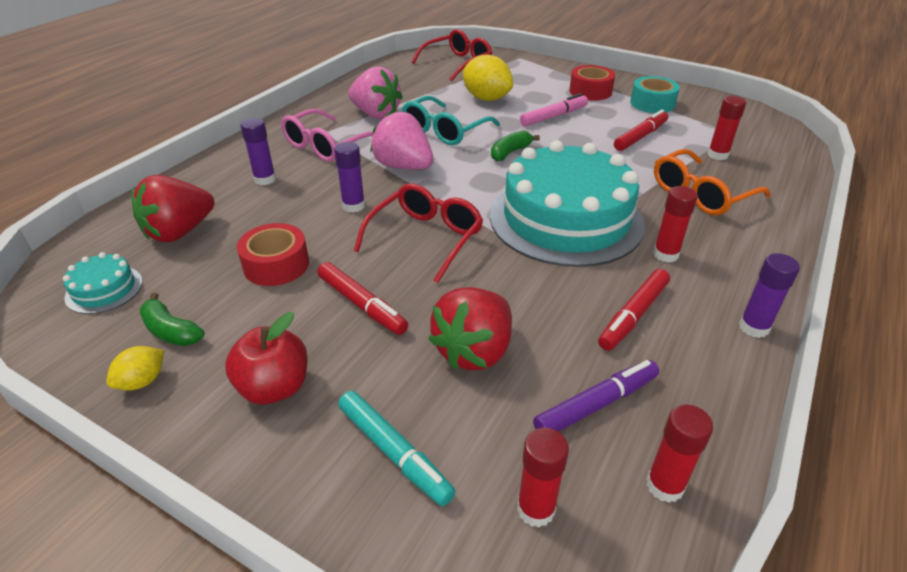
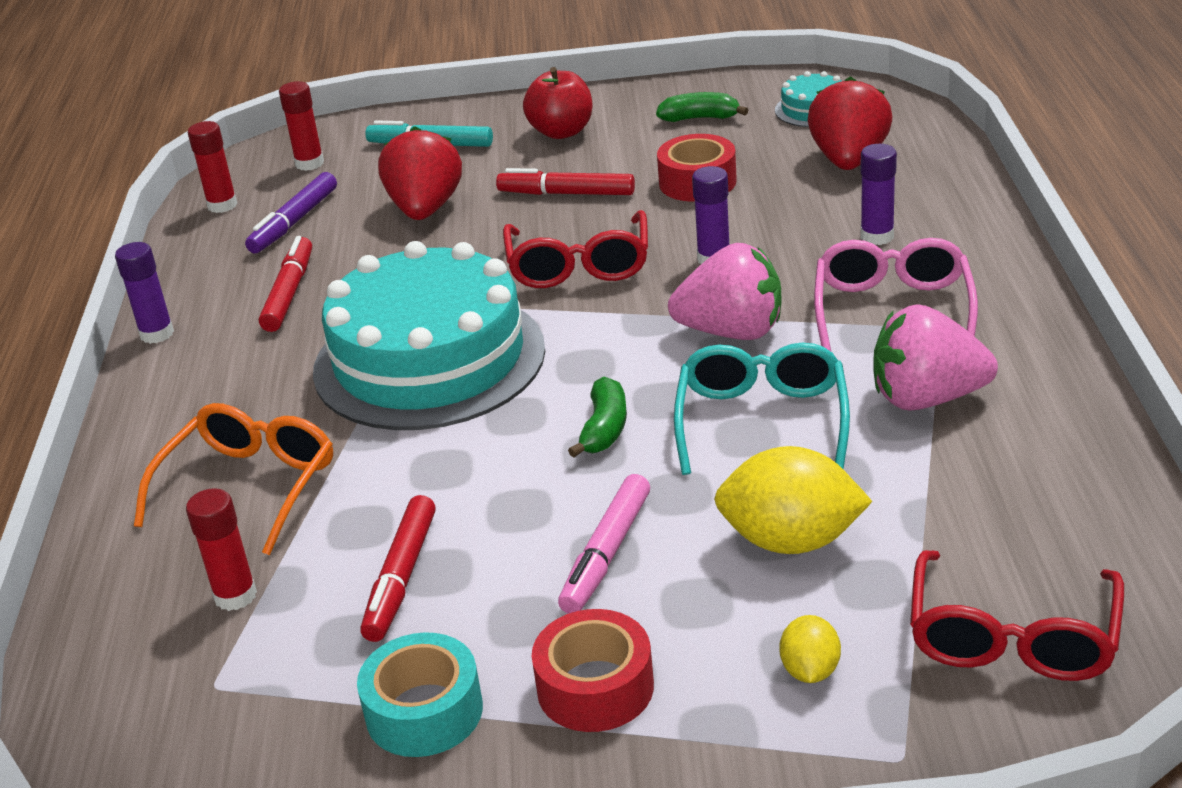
camera: 150 degrees right, 5 degrees down
yellow lemon [106,346,164,390] -> yellow lemon moved to [779,615,841,683]
red glue stick [653,186,698,263] -> none

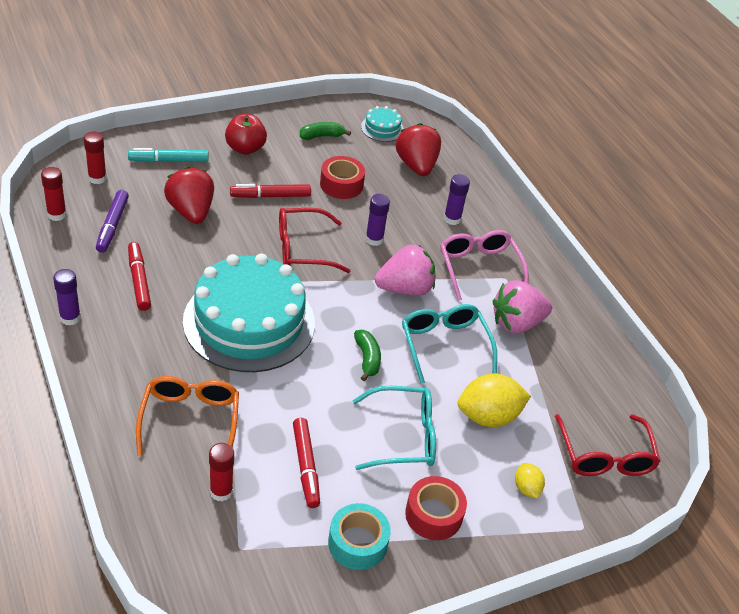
camera: 30 degrees left, 10 degrees up
red glasses [503,210,648,288] -> red glasses turned 105 degrees clockwise [279,208,350,273]
pink marker [558,474,650,614] -> turquoise glasses [352,386,436,470]

